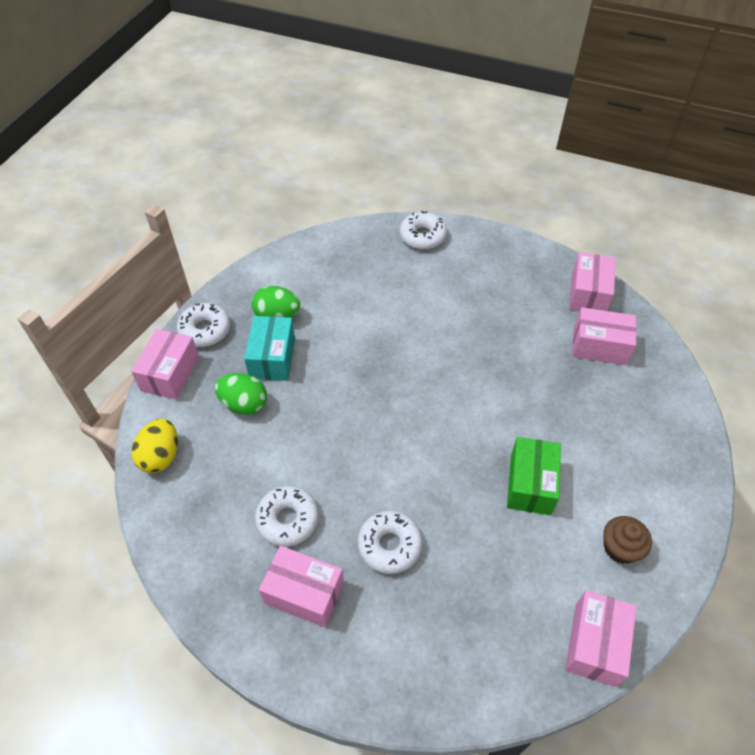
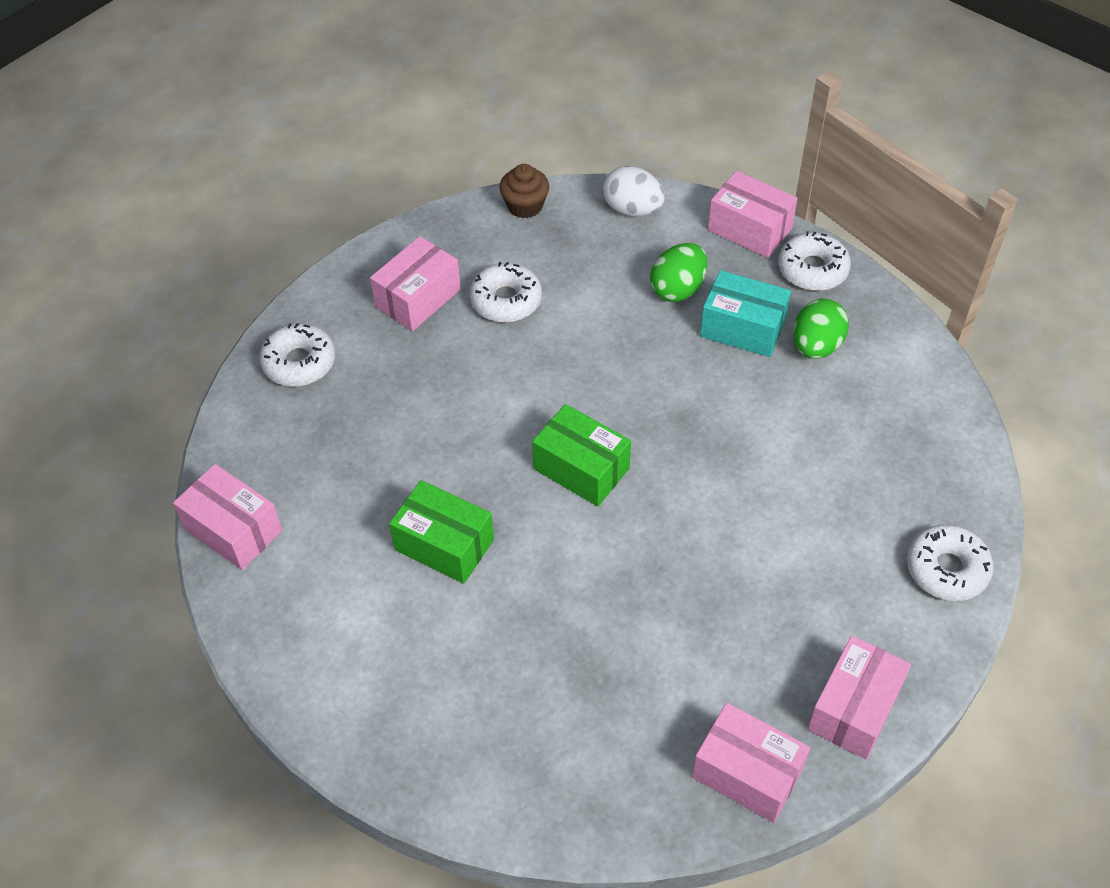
camera: 110 degrees right, 0 degrees up
yellow egg [131,419,178,473] -> white egg [603,166,665,216]
white donut [357,511,422,574] -> white donut moved to [260,323,335,387]
pink box [572,307,637,365] -> pink box moved to [808,635,911,760]
brown cupcake [603,516,652,564] -> brown cupcake moved to [499,164,549,218]
none -> green box [532,404,631,506]

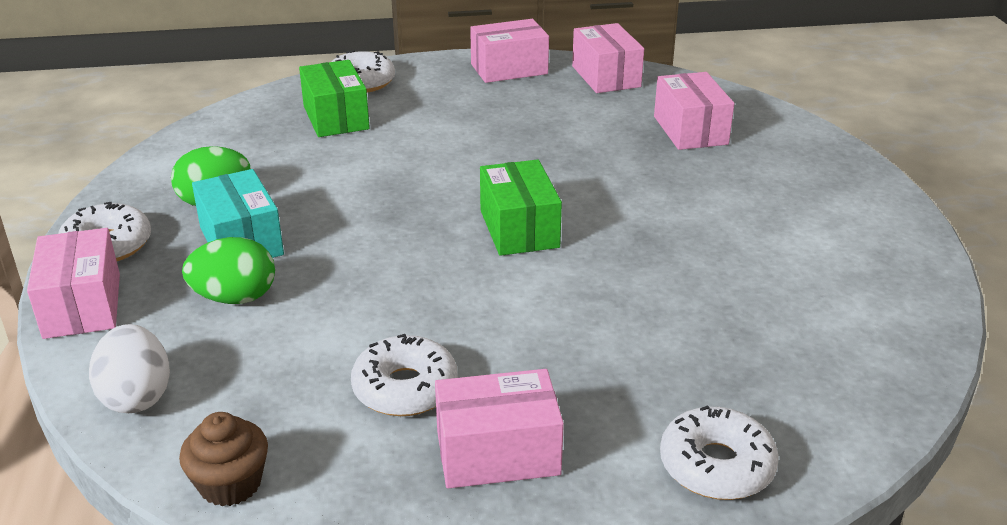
camera: 140 degrees left, 20 degrees down
pink box [173,464,283,570] -> pink box moved to [654,72,734,150]
green box [389,480,494,584] -> green box moved to [299,60,370,137]

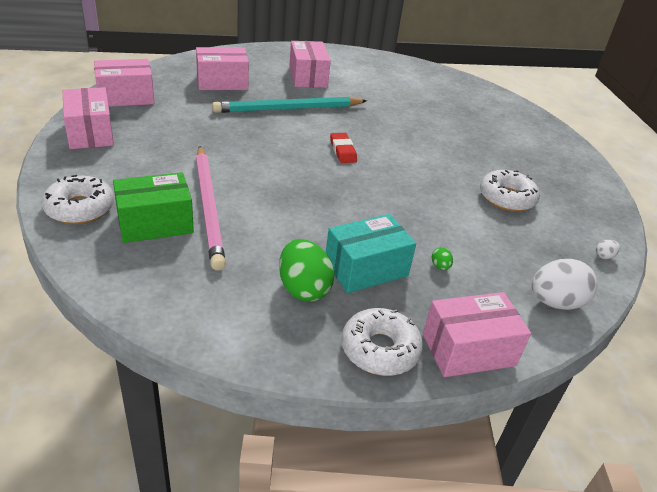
camera: 95 degrees left, 5 degrees up
brown cupcake [179,412,268,506] -> white egg [596,240,620,259]
green egg [182,237,275,304] -> green egg [432,247,453,270], size x0.42
pink box [435,369,564,489] -> pink box moved to [289,41,331,88]
green box [480,160,562,256] -> red eraser [330,133,357,163]
white donut [660,405,779,500] -> none
none -> pink pencil [196,146,226,271]
none -> turquoise pencil [212,97,367,113]

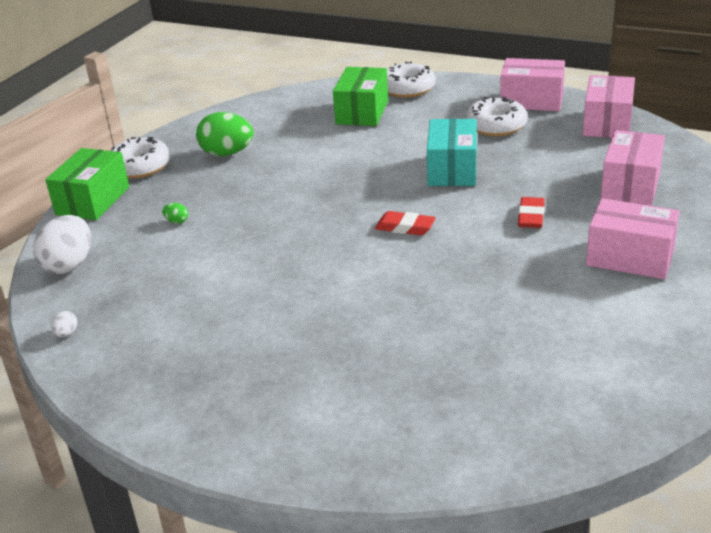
camera: 130 degrees right, 5 degrees down
pink pencil [196,146,226,271] -> none
turquoise pencil [212,97,367,113] -> red eraser [518,197,545,228]
turquoise box [326,214,416,293] -> turquoise box moved to [427,119,477,186]
pink box [423,292,531,377] -> green box [45,148,129,220]
white donut [480,170,540,212] -> white donut moved to [466,97,528,136]

